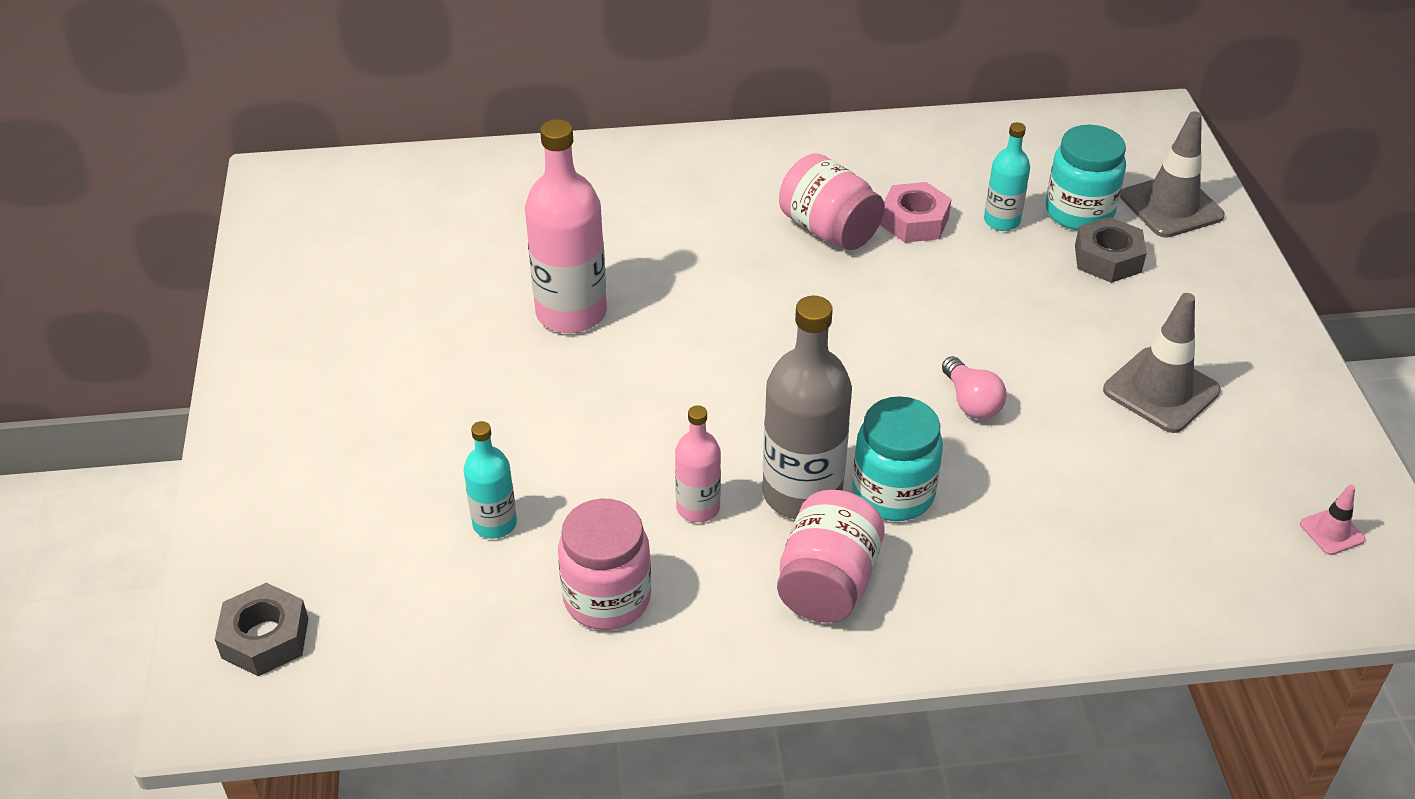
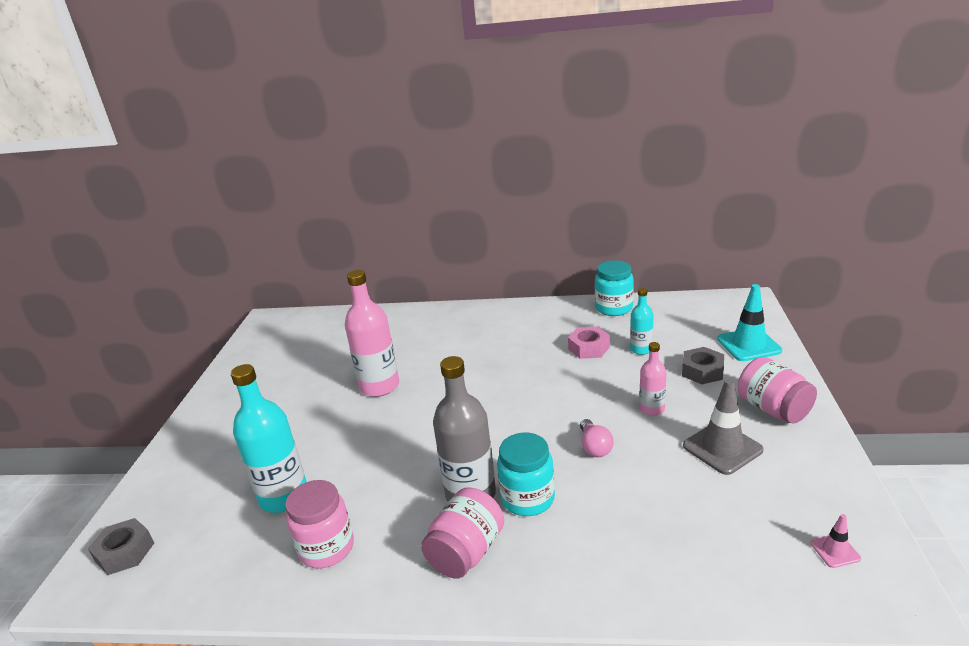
camera: 15 degrees right, 15 degrees down
turquoise bottle [464,421,517,539] -> turquoise bottle [231,364,306,513], size x1.83
pink bottle [675,405,721,523] -> pink bottle moved to [639,342,667,416]
pink jar [779,154,885,250] -> pink jar moved to [738,357,817,424]
turquoise jar [1045,125,1126,230] -> turquoise jar moved to [595,260,634,316]
grey traffic cone [1120,111,1225,238] -> turquoise traffic cone [717,284,782,361]

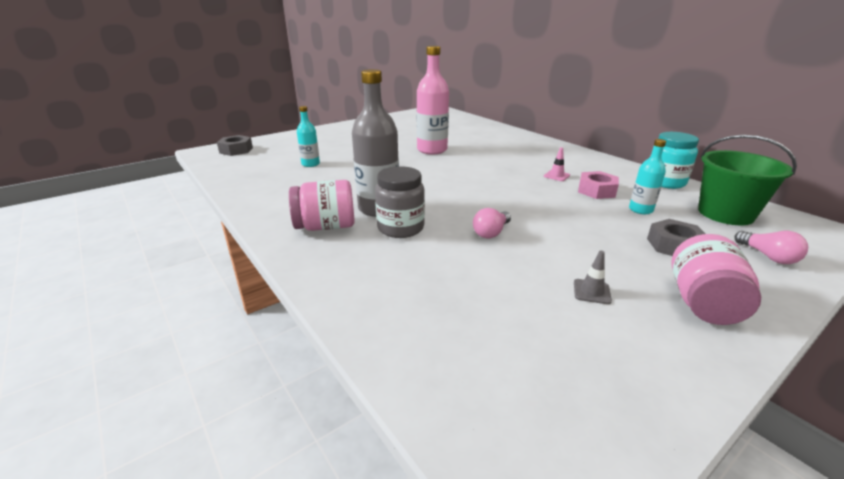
camera: 45 degrees right, 0 degrees up
turquoise bottle [231,364,306,513] -> turquoise bottle [297,106,320,167], size x0.55
pink jar [285,480,354,568] -> none
turquoise jar [497,433,555,516] -> grey jar [375,166,425,238]
pink bottle [639,342,667,416] -> none
grey traffic cone [683,379,764,475] -> grey traffic cone [574,251,612,304], size x0.50
turquoise traffic cone [717,284,782,361] -> pink light bulb [734,231,808,264]
pink traffic cone [811,514,861,568] -> pink traffic cone moved to [544,147,570,181]
none -> green bucket [698,135,797,225]

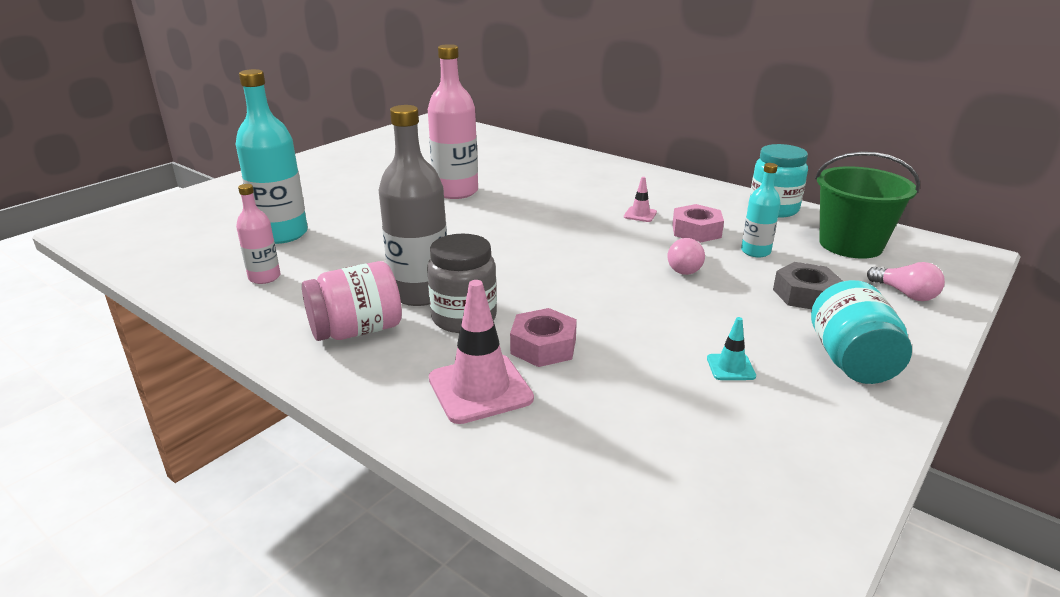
camera: 15 degrees left, 0 degrees up
grey nut [217,135,253,156] -> none
turquoise bottle [297,106,320,167] -> turquoise bottle [235,69,308,244], size x1.83
pink light bulb [473,208,511,238] -> pink light bulb moved to [667,238,705,275]
grey traffic cone [574,251,612,304] -> turquoise traffic cone [707,317,756,380]
pink jar [671,234,761,325] -> turquoise jar [811,280,912,384]
none -> pink bottle [236,184,281,284]
none -> pink traffic cone [429,280,534,424]
none -> pink nut [510,308,577,367]

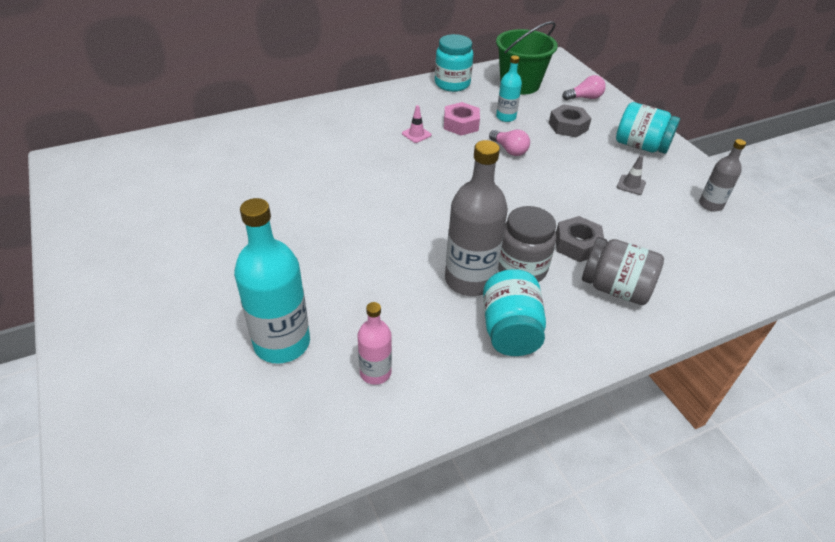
camera: 65 degrees left, 15 degrees up
pink jar [302,261,402,341] -> turquoise jar [483,269,546,356]
pink bottle [428,44,478,199] -> none
pink traffic cone [429,280,534,424] -> grey jar [582,237,664,305]
pink nut [510,308,577,367] -> grey nut [556,216,604,262]
turquoise traffic cone [707,317,756,380] -> grey traffic cone [617,155,646,195]
none -> grey bottle [699,139,746,211]

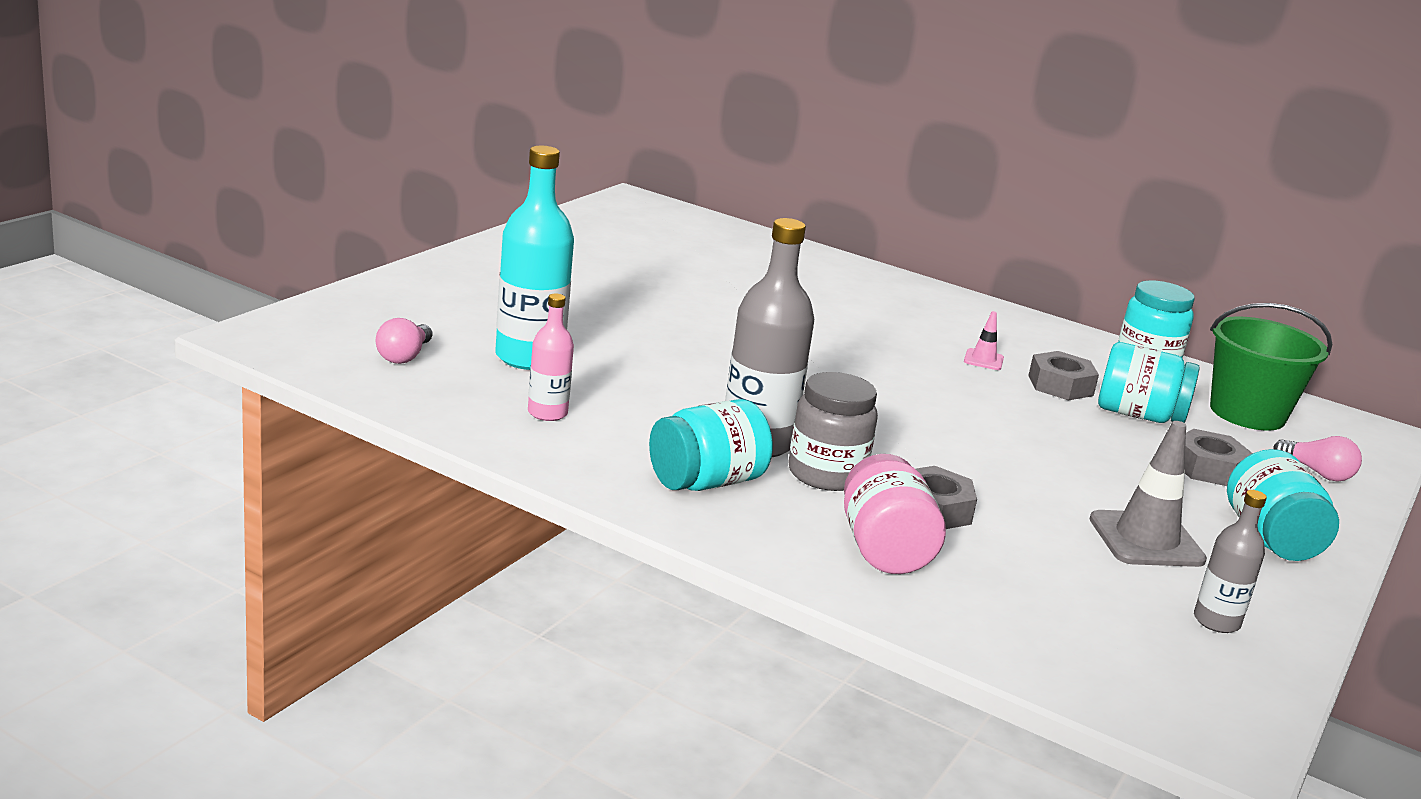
camera: 55 degrees right, 20 degrees down
pink nut [444,102,480,136] -> grey nut [1028,351,1099,400]
pink light bulb [489,130,530,156] -> pink light bulb moved to [376,318,433,364]
turquoise bottle [496,55,522,122] -> turquoise jar [1098,342,1200,423]
grey jar [582,237,664,305] -> pink jar [844,454,946,574]
grey traffic cone [617,155,646,195] -> grey traffic cone [1089,421,1207,567], size x2.02

